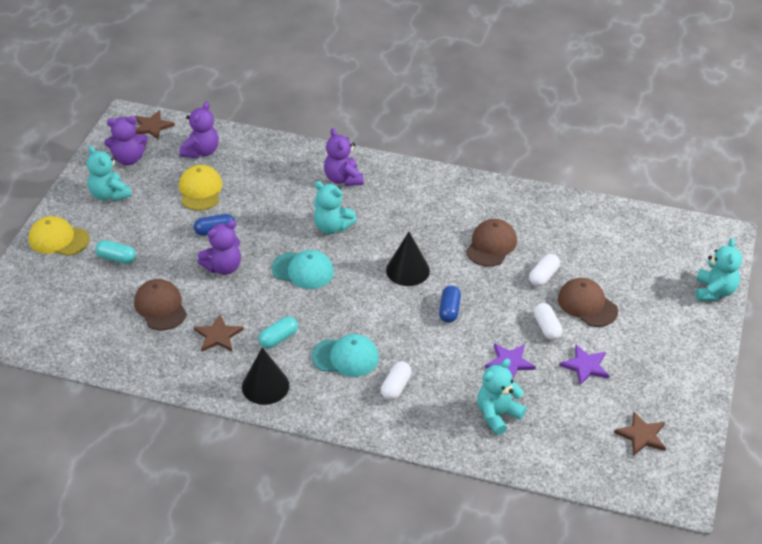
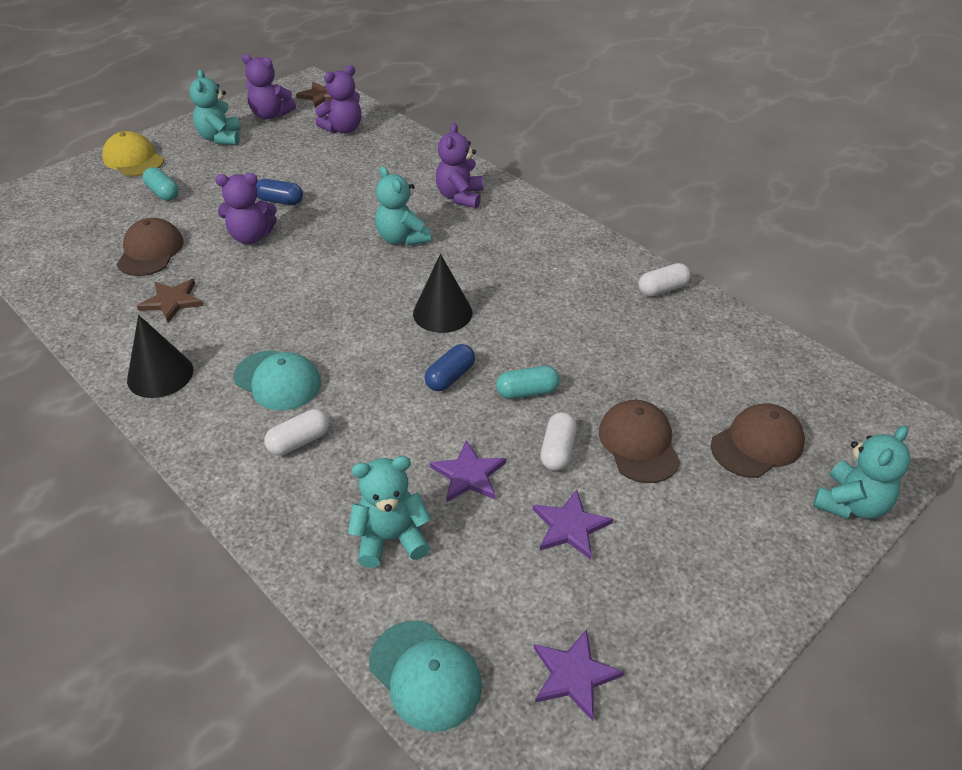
camera: 30 degrees right, 0 degrees up
yellow cap [179,165,223,211] -> none
turquoise capsule [258,316,298,348] -> turquoise capsule moved to [496,366,560,399]
turquoise cap [272,250,334,289] -> turquoise cap moved to [369,620,482,732]
brown cap [466,219,517,267] -> brown cap moved to [711,403,805,478]
white capsule [529,254,560,287] -> white capsule moved to [638,263,691,297]
brown star [614,412,666,456] -> purple star [534,629,624,721]

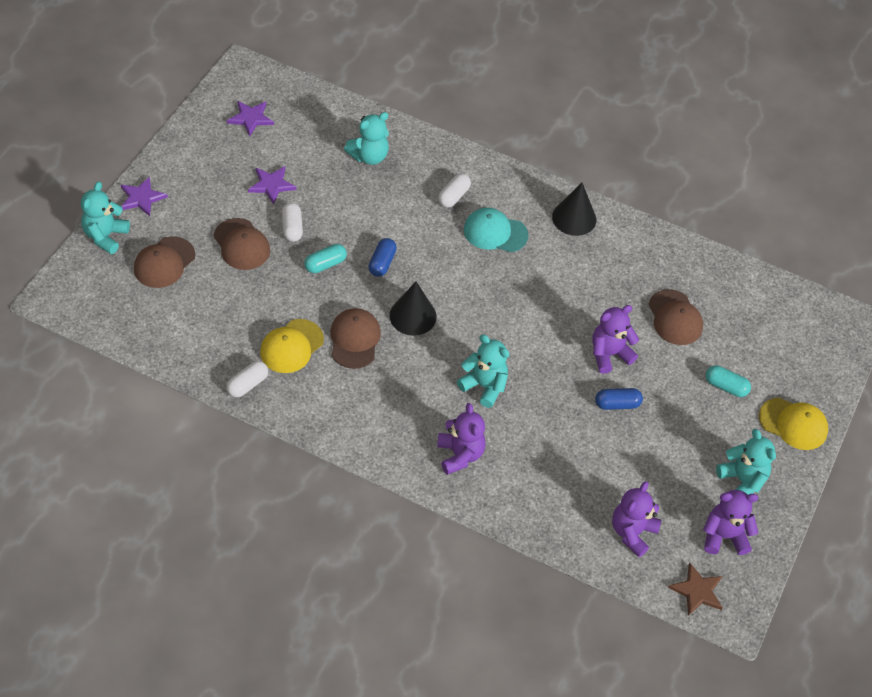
camera: 155 degrees right, 10 degrees up
brown star [137,279,204,323] -> none
turquoise cap [369,620,482,732] -> none
purple star [430,440,506,502] -> purple star moved to [121,176,168,216]
none -> yellow cap [260,319,324,373]
none -> brown cap [330,308,381,369]

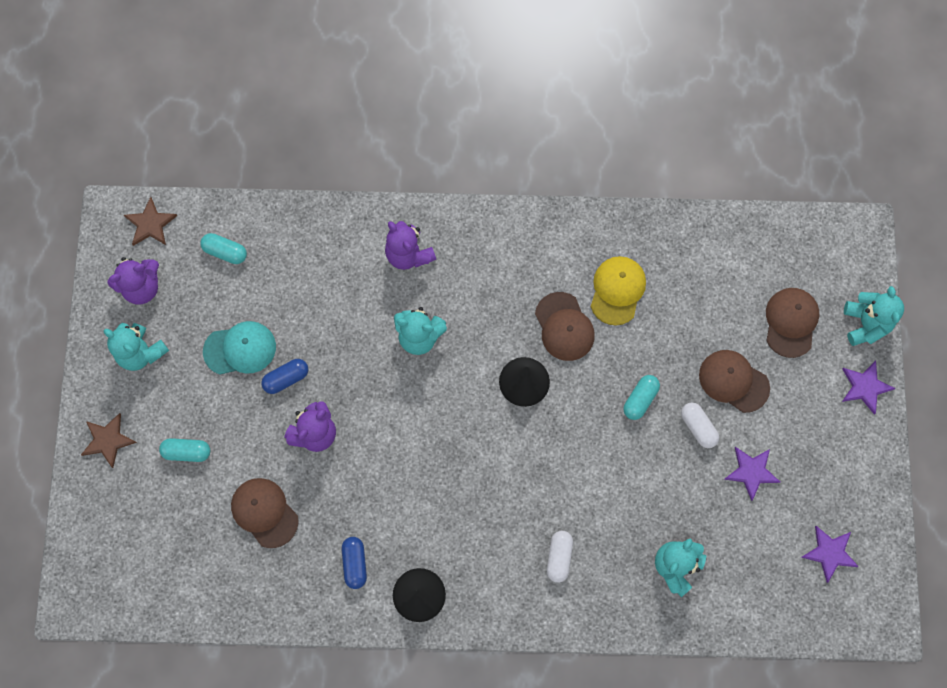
camera: 160 degrees right, 20 degrees up
white capsule [227,361,268,397] -> none
blue capsule [368,238,397,277] -> blue capsule moved to [341,537,367,589]
turquoise cap [464,208,528,252] -> turquoise cap moved to [203,321,276,375]
purple teddy bear [612,481,661,557] -> turquoise capsule [200,233,247,264]
yellow cap [759,398,828,450] -> brown star [81,413,137,468]

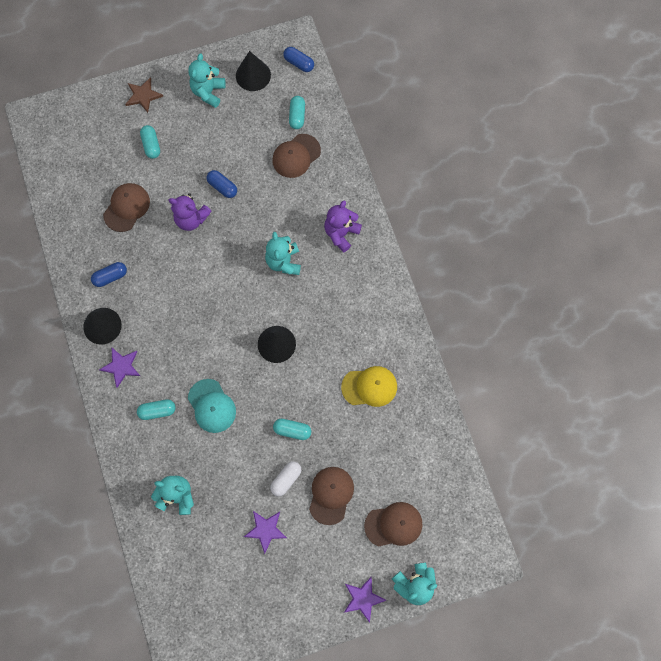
camera: 70 degrees right, 0 degrees up
purple teddy bear [107,257,159,304] -> black cone [236,51,271,91]
brown star [124,197,177,246] -> blue capsule [283,47,314,72]
turquoise cap [203,321,276,375] -> turquoise cap moved to [188,379,236,433]
brown cap [535,292,595,361] -> brown cap moved to [272,134,321,178]
white capsule [547,531,573,583] -> turquoise capsule [137,399,176,420]
purple star [801,526,859,583] -> purple star moved to [99,348,140,388]

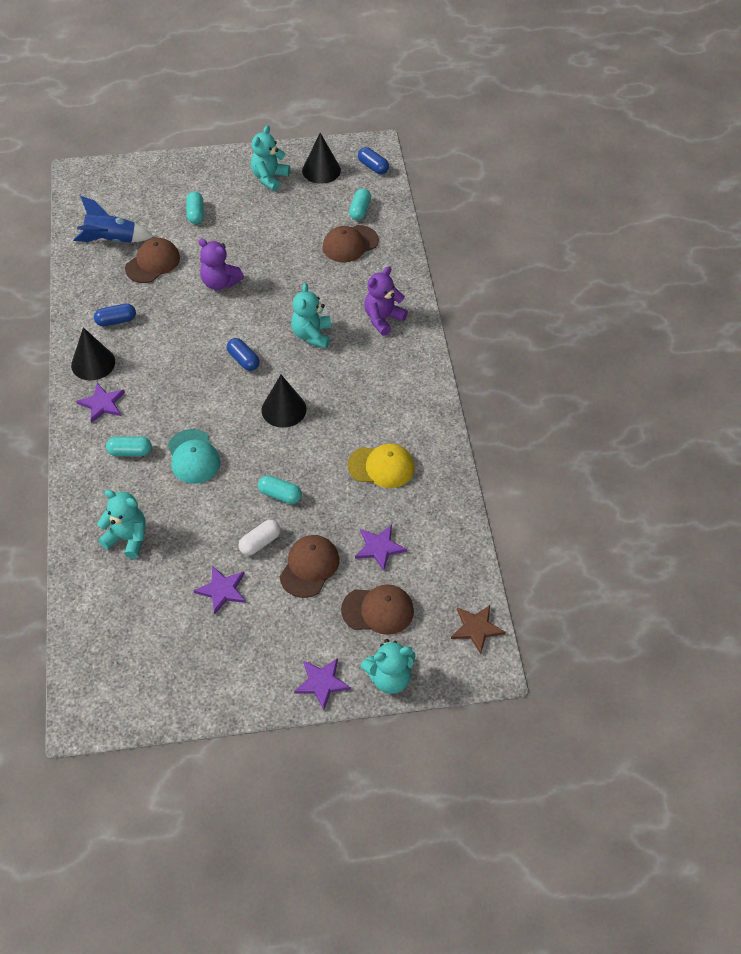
camera: 10 degrees right, 20 degrees down
brown star [125,77,163,113] -> brown star moved to [451,605,506,654]
blue capsule [207,170,237,198] -> blue capsule moved to [227,338,260,371]
none -> blue rocket [73,196,154,243]
none -> purple star [355,525,407,571]

